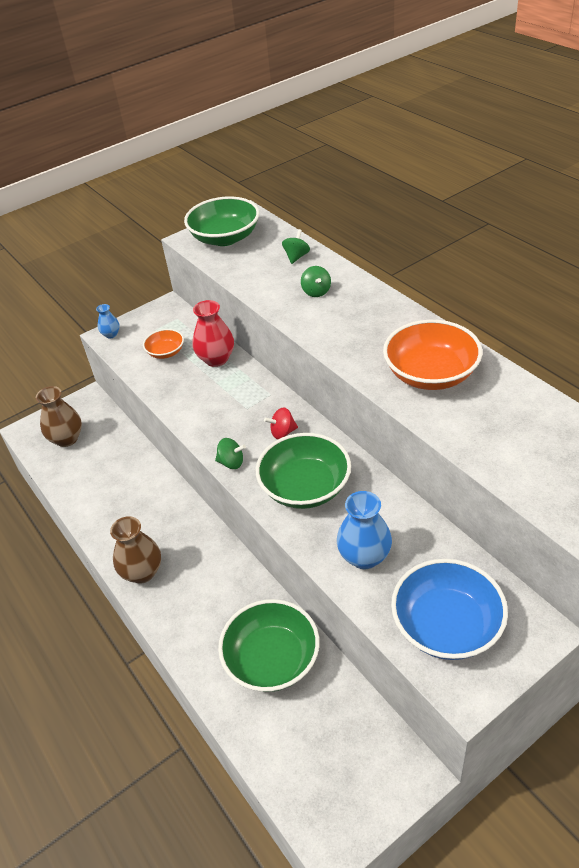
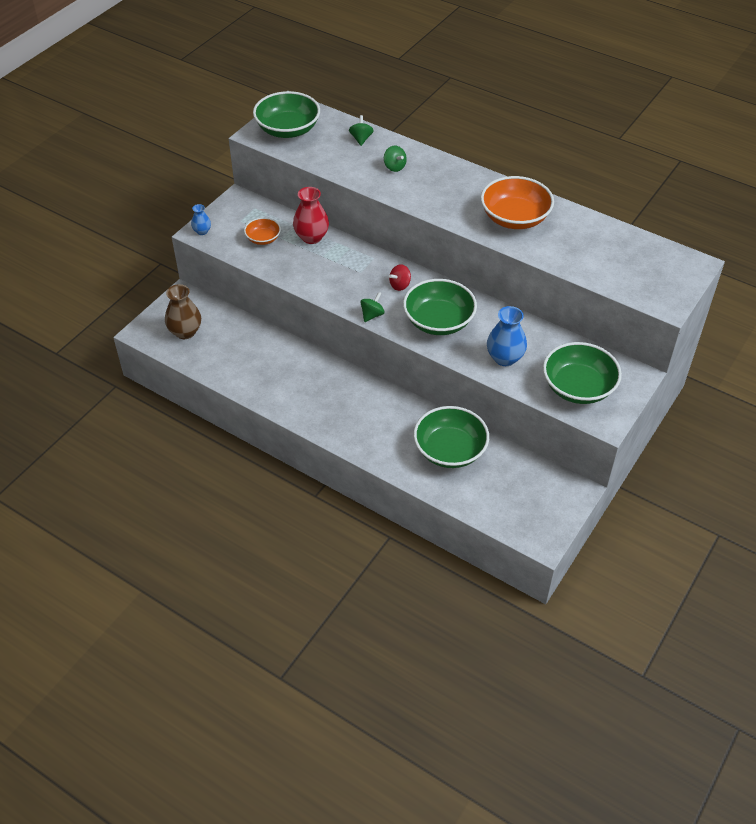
camera: 25 degrees left, 5 degrees up
brown vase [110,516,161,584] -> none
green spinning top [215,438,246,469] -> green spinning top turned 45 degrees counterclockwise [360,292,385,322]
blue bowl [391,559,508,660] -> green bowl [543,342,622,404]

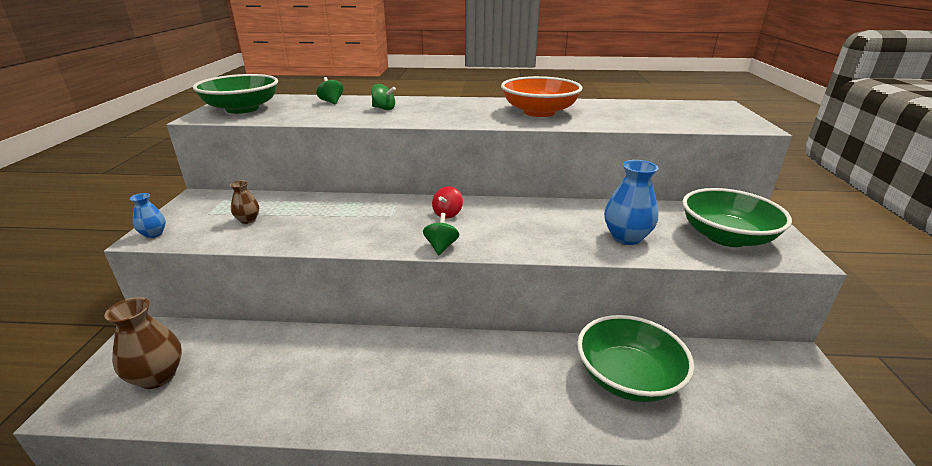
camera: 30 degrees left, 20 degrees down
orange bowl [244,218,281,245] -> brown vase [230,181,259,224]
red vase [293,187,329,244] -> none
green bowl [403,279,477,335] -> none

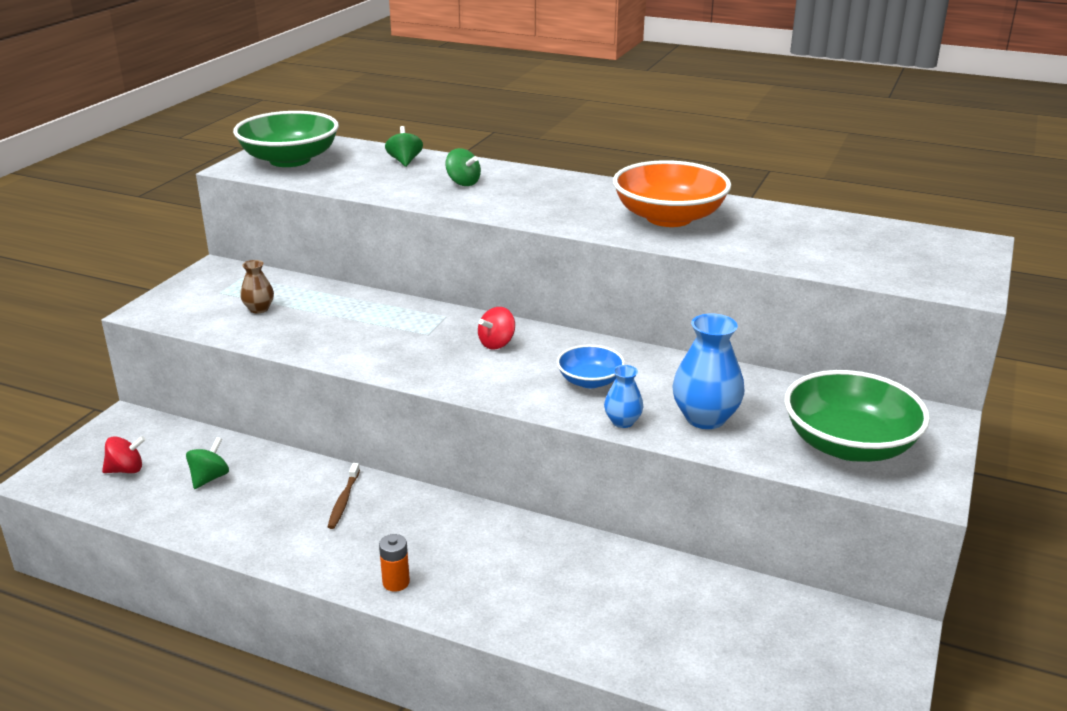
camera: 20 degrees right, 0 degrees up
brown vase [104,297,182,389] -> red spinning top [102,436,146,473]
blue vase [129,193,166,238] -> blue vase moved to [604,365,643,428]
green spinning top [423,213,459,255] -> green spinning top moved to [186,437,229,489]
green bowl [577,315,694,402] -> none
none -> brown toothbrush [328,463,360,529]
none -> orange battery [379,534,410,592]
none -> blue bowl [557,345,625,388]

